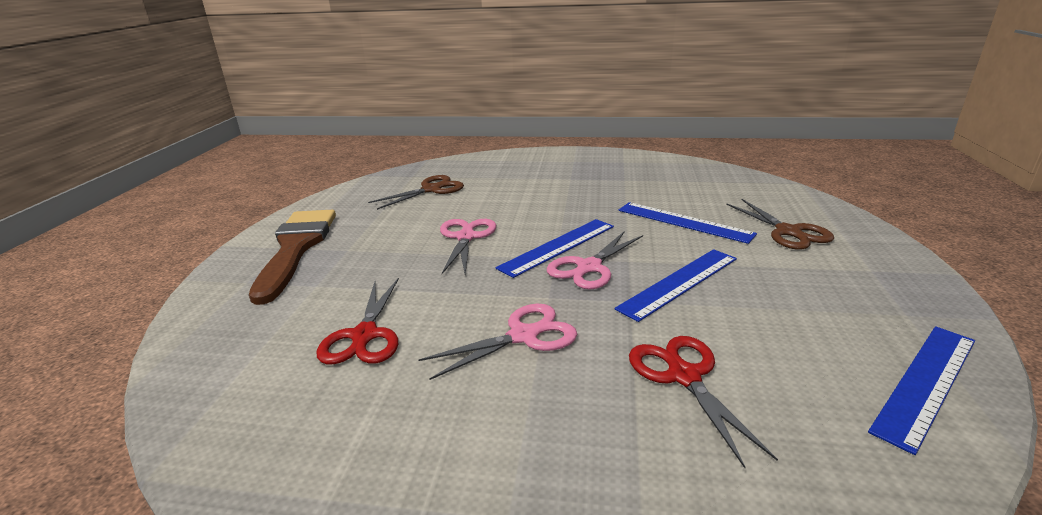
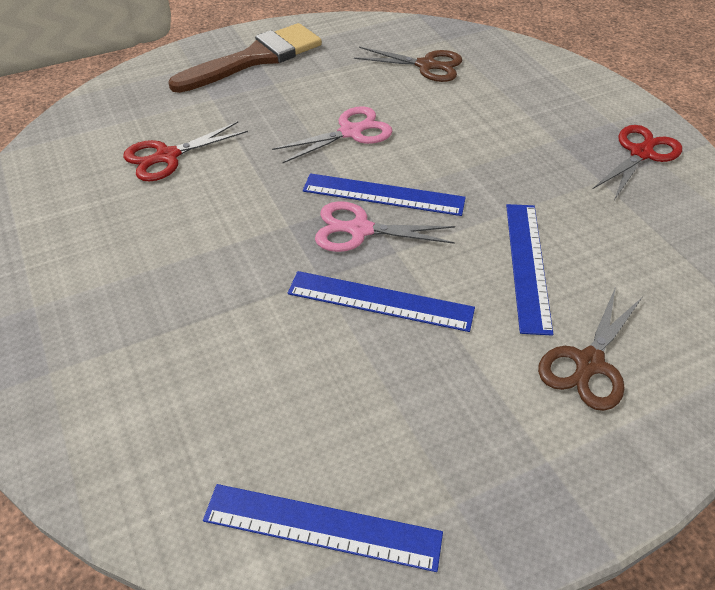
camera: 55 degrees right, 20 degrees up
pink scissors [419,303,577,380] -> none
red scissors [629,336,778,468] -> red scissors moved to [593,125,682,200]

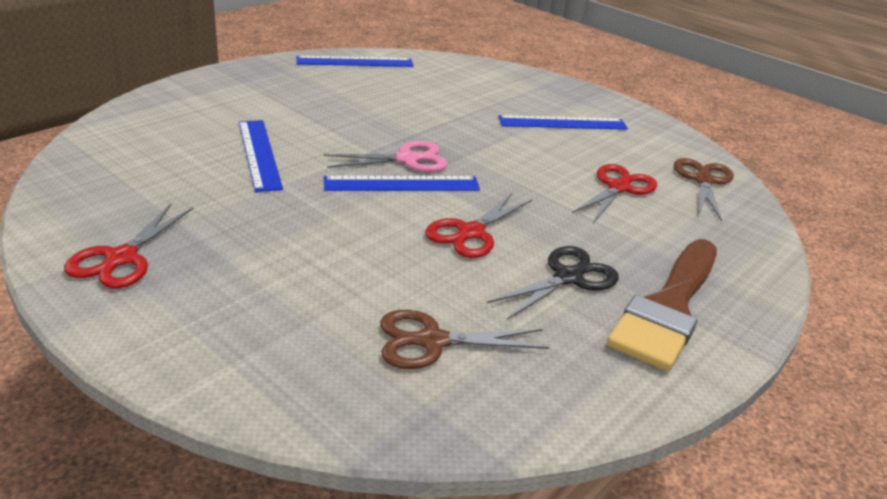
camera: 155 degrees right, 15 degrees down
pink scissors [272,106,393,164] -> red scissors [425,193,532,258]
blue ruler [288,271,475,332] -> blue ruler moved to [498,115,628,130]
brown scissors [538,289,642,411] -> brown scissors moved to [674,158,734,222]
none -> black scissors [487,246,619,320]

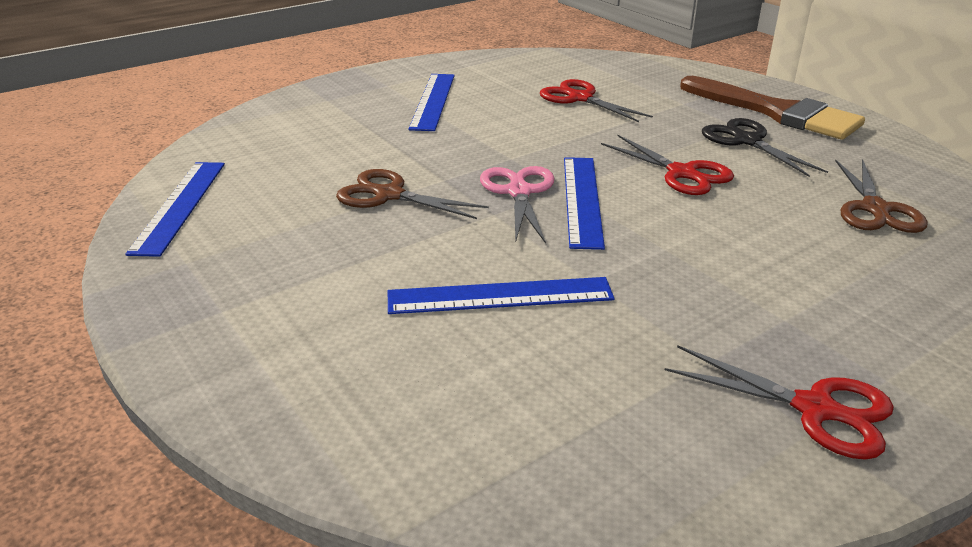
camera: 75 degrees left, 0 degrees up
brown scissors [674,158,734,222] -> brown scissors moved to [336,169,489,219]

